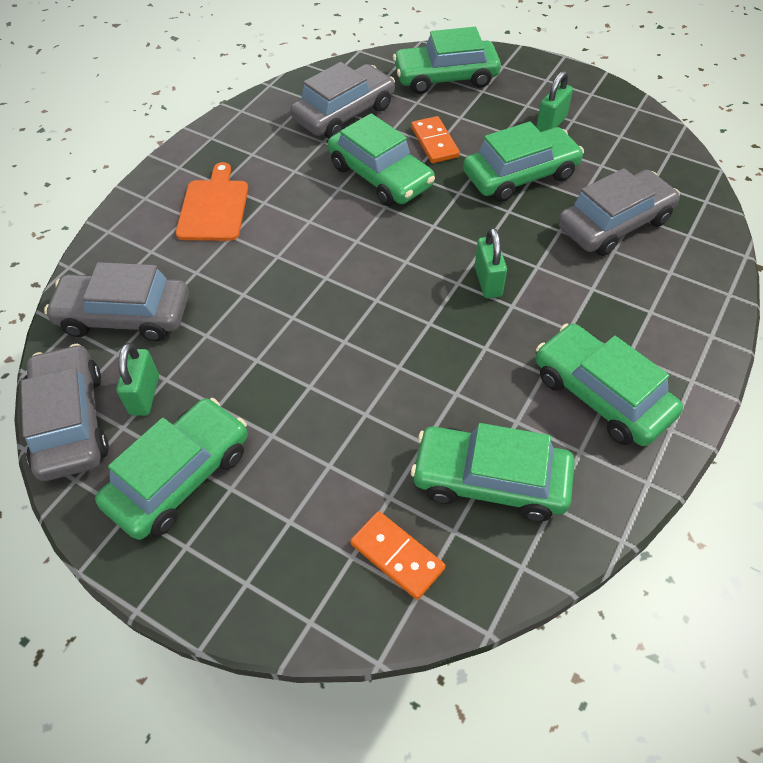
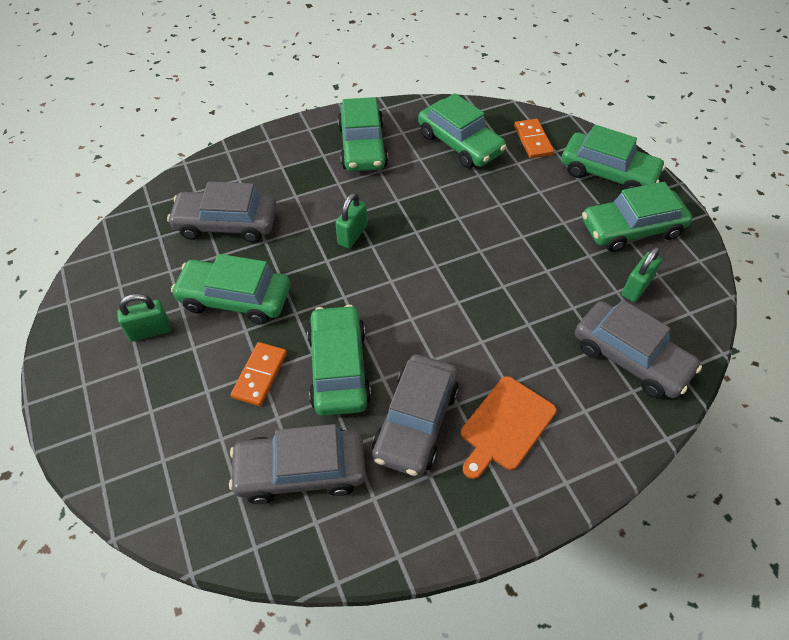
camera: 145 degrees left, 0 degrees up
grey car [21,344,109,481] -> grey car moved to [372,354,459,477]
green car [393,27,501,94] -> green car moved to [561,125,666,190]

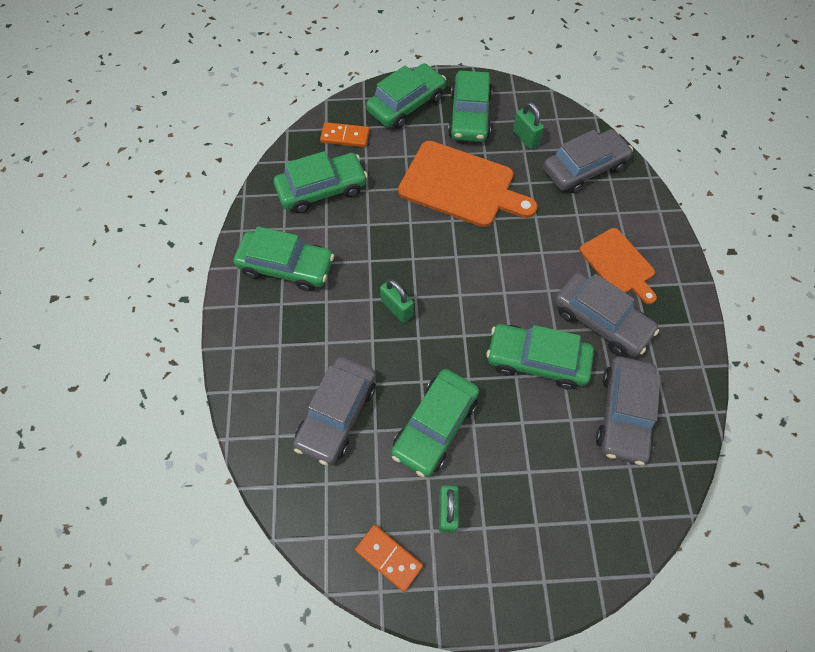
camera: 70 degrees left, 10 degrees up
orange domino [231,342,287,406] -> orange domino moved to [355,525,423,592]
none -> orange cutting board [398,141,537,227]

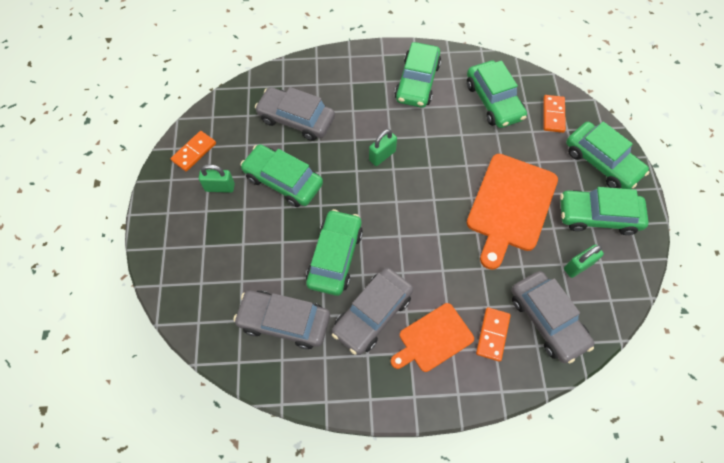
camera: 90 degrees right, 0 degrees up
none -> orange domino [476,307,511,362]

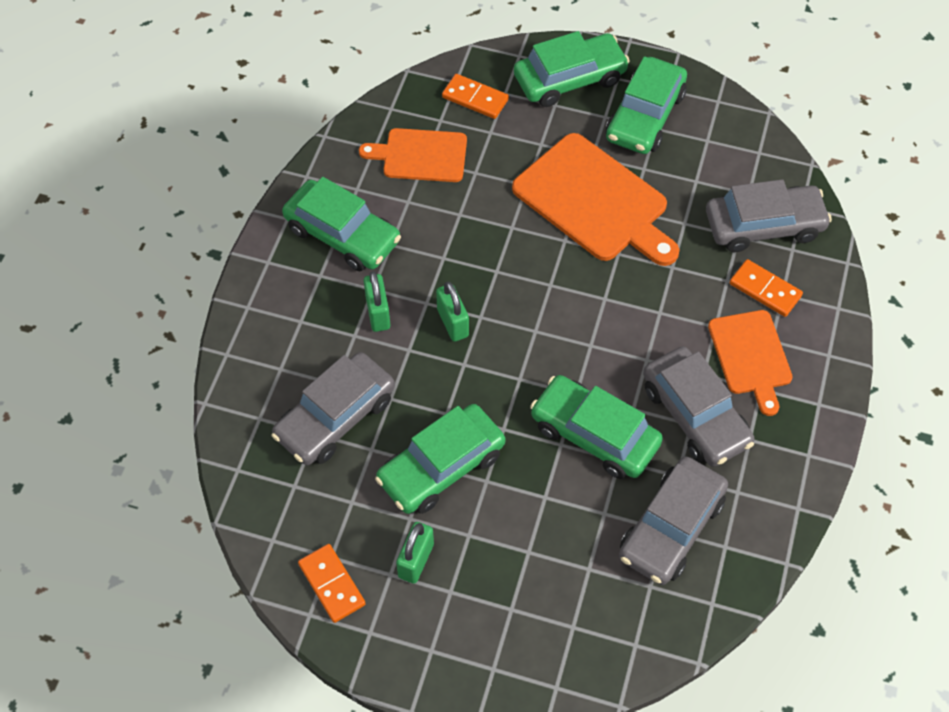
camera: 70 degrees left, 5 degrees down
green car [467,60,527,128] -> orange cutting board [359,128,467,182]
green padlock [564,245,604,278] -> green padlock moved to [364,271,390,332]

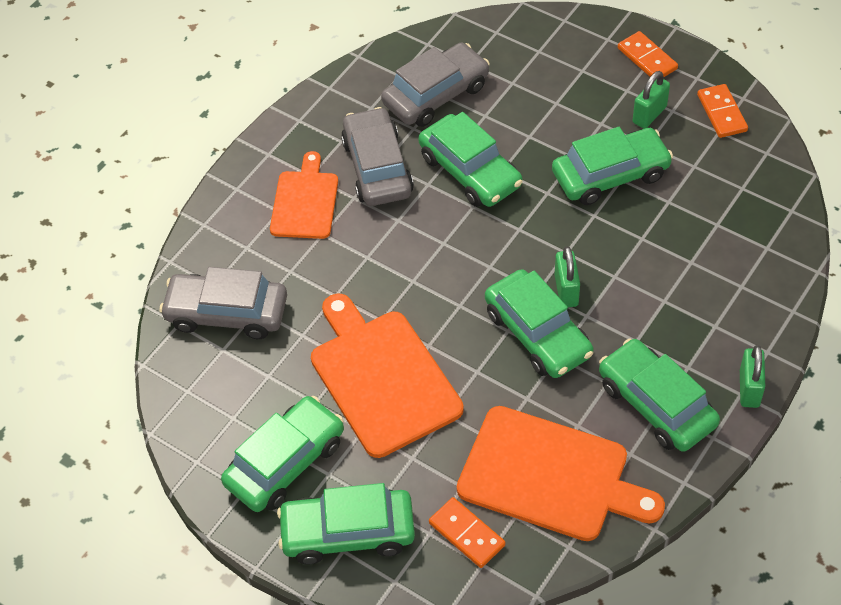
camera: 160 degrees left, 5 degrees down
grey car [272,352,395,465] -> none
orange cutting board [359,128,467,182] -> orange cutting board [457,406,665,541], size x1.64
green padlock [364,271,390,332] -> green padlock moved to [740,345,765,408]
orange domino [730,259,803,317] -> orange domino moved to [618,31,678,78]
none -> green car [485,269,593,378]

